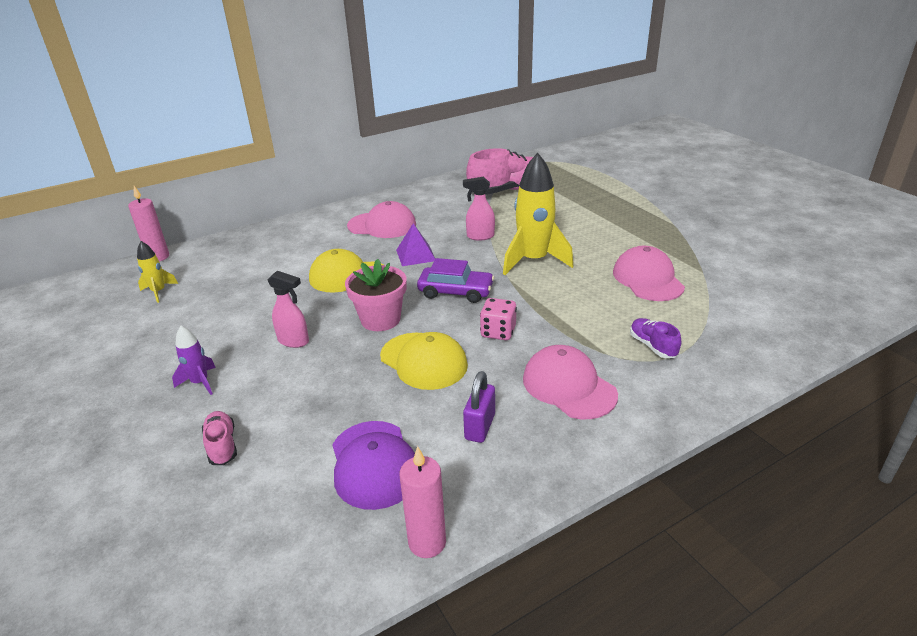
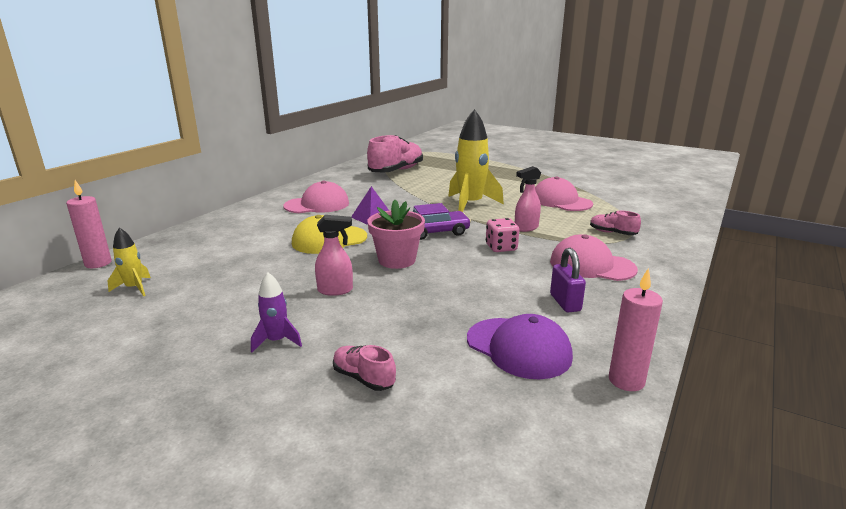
camera: 30 degrees left, 10 degrees down
yellow cap [380,332,468,390] -> none
pink spray bottle [463,177,495,240] -> pink spray bottle moved to [515,166,541,232]
purple shoe [630,318,681,358] -> pink shoe [590,211,641,235]

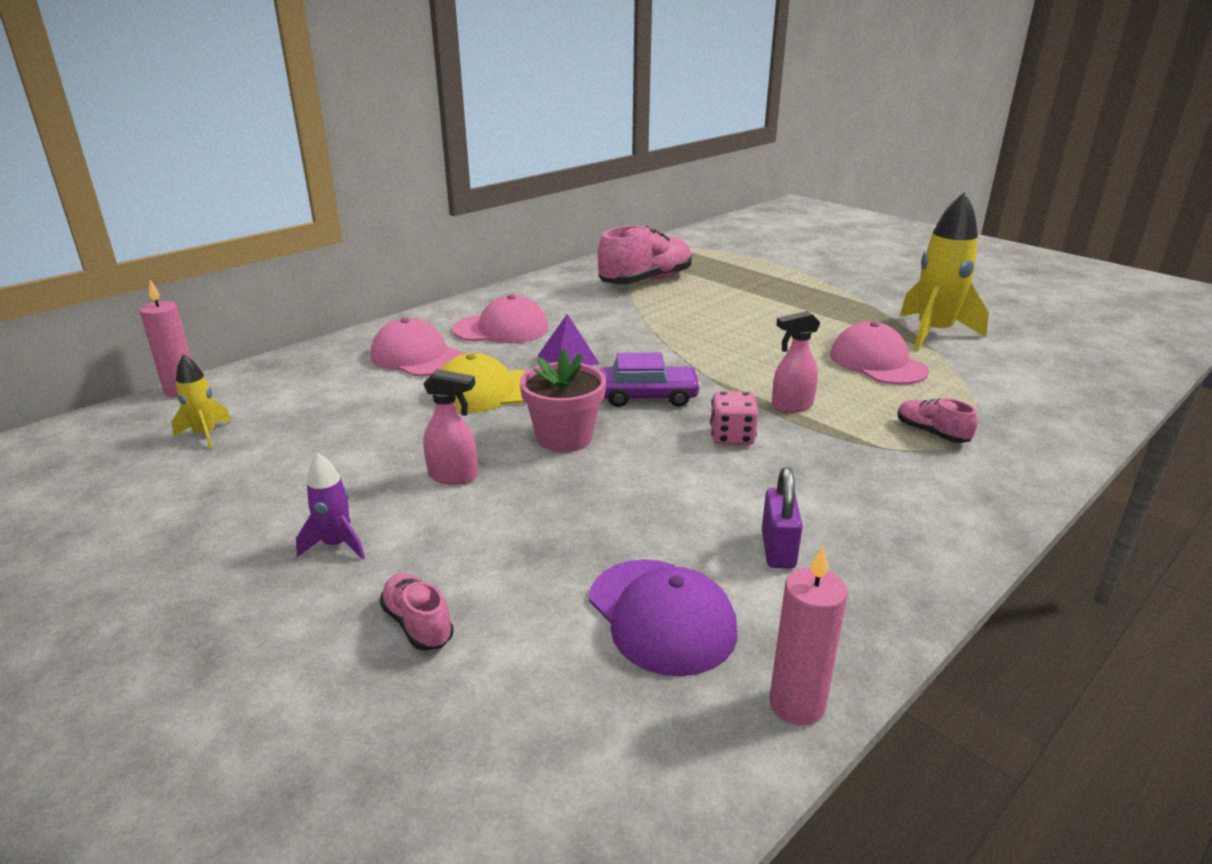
camera: 15 degrees right, 5 degrees up
yellow rocket [448,109,504,212] -> yellow rocket moved to [899,192,989,350]
pink cap [550,234,638,281] -> pink cap moved to [371,318,464,376]

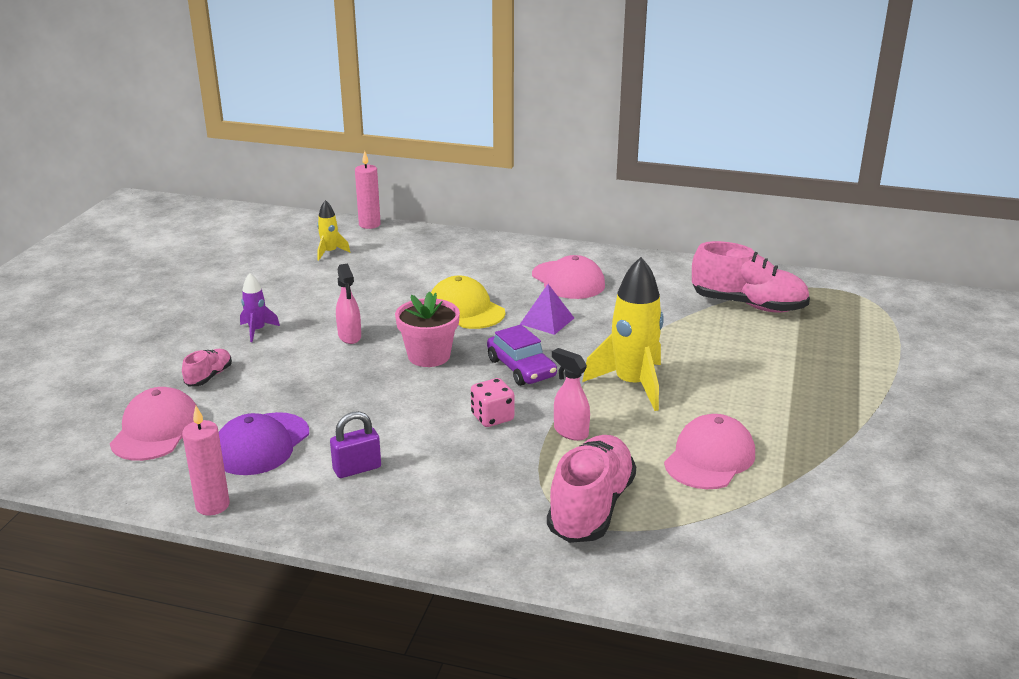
camera: 60 degrees right, 0 degrees up
pink cap [371,318,464,376] -> pink cap moved to [110,387,198,461]
pink shoe [897,398,978,443] -> pink shoe [547,435,636,543], size x2.07
yellow rocket [899,192,989,350] -> yellow rocket moved to [582,257,664,411]

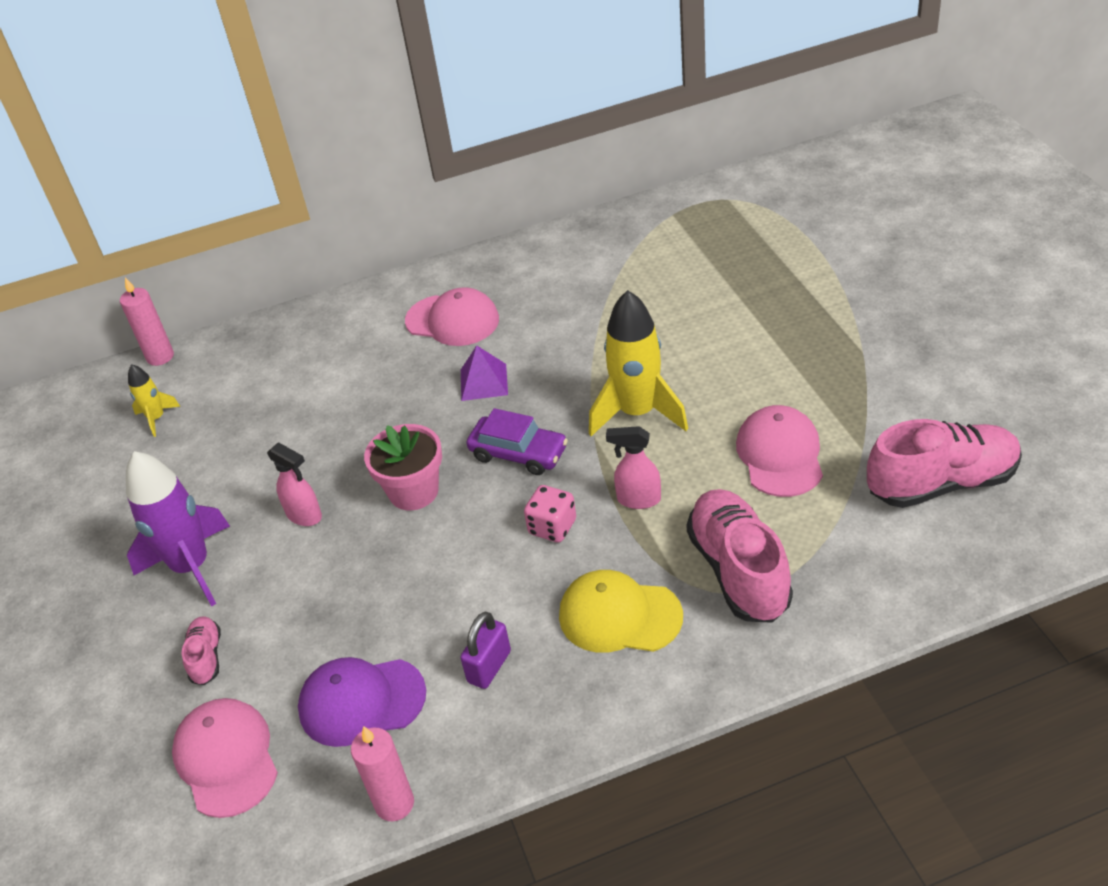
camera: 30 degrees left, 15 degrees up
purple cap [219,412,309,475] -> purple cap turned 90 degrees clockwise [298,657,426,747]
purple rocket [240,273,280,342] -> purple rocket [126,451,230,606], size x2.01
yellow cap [431,276,505,329] -> yellow cap moved to [559,570,683,653]
pink shoe [692,241,810,312] -> pink shoe moved to [867,419,1022,508]

